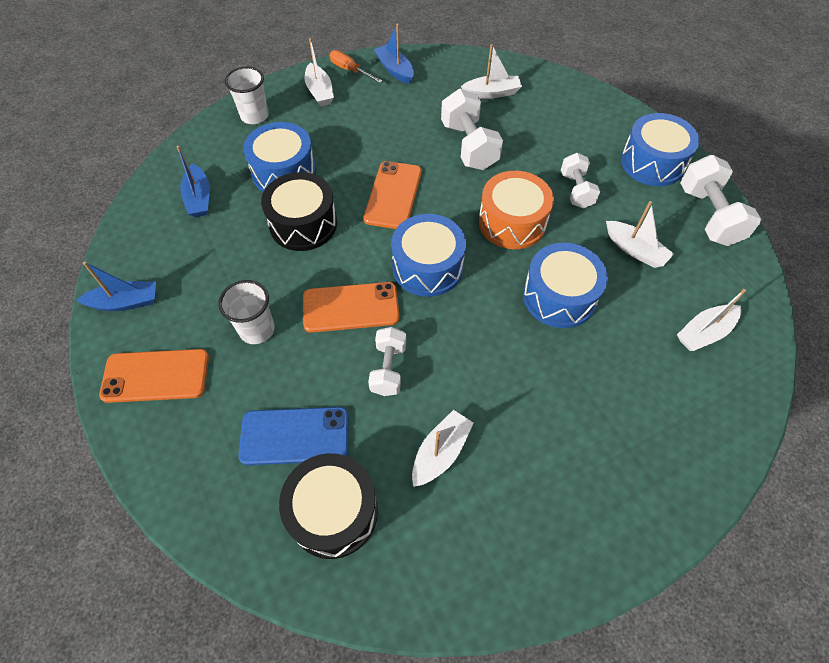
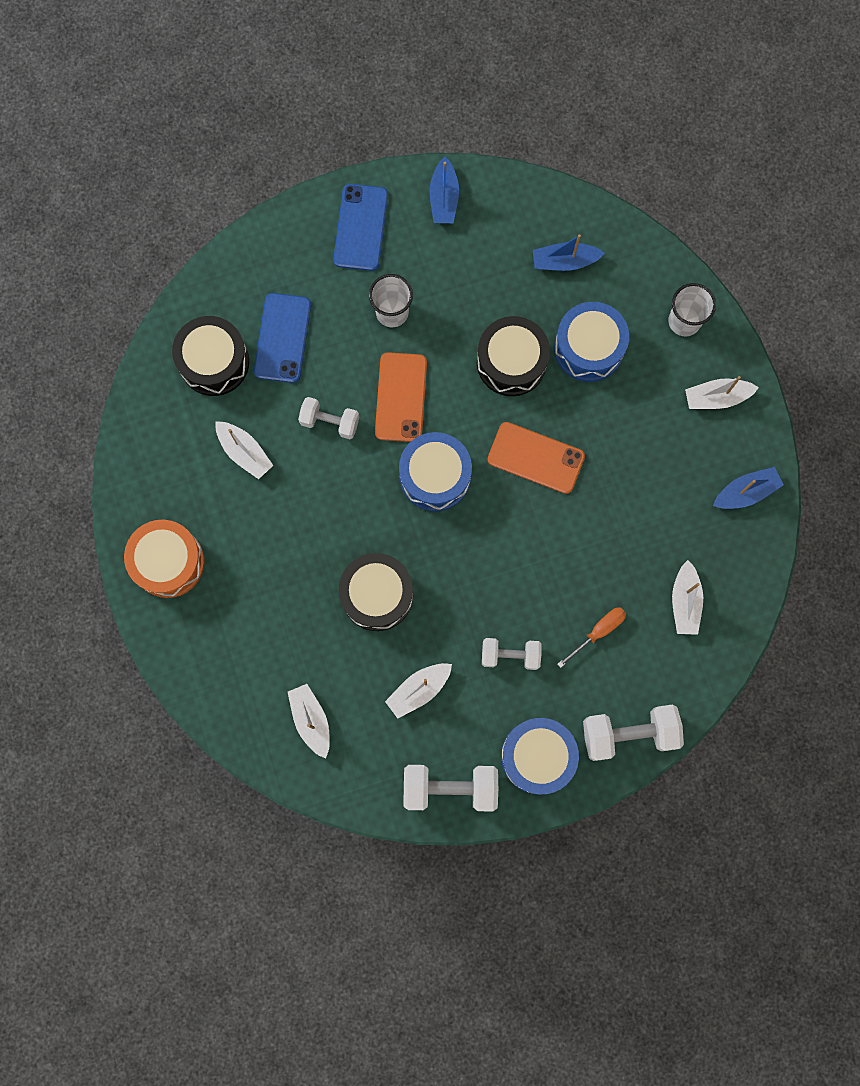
camera: 100 degrees right, 20 degrees up
orange phone [99,349,209,403] -> blue phone [333,184,388,271]
orange screwdriver [329,50,382,83] -> orange screwdriver moved to [557,607,626,668]
white dumbbell [441,89,503,170] -> white dumbbell moved to [583,704,684,761]
orange drum [479,171,554,249] -> orange drum moved to [124,520,205,598]
blue drum [523,243,608,328] -> black drum [339,553,413,631]

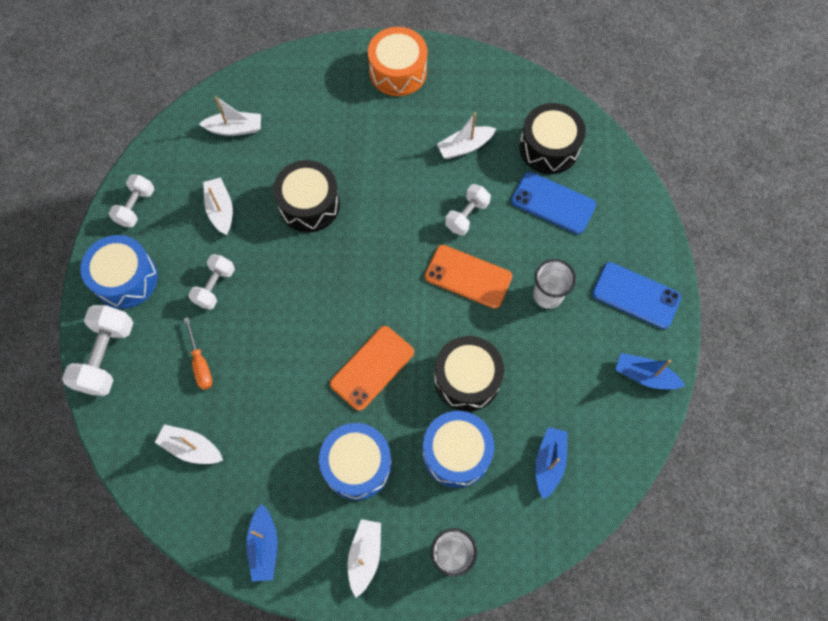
camera: 110 degrees right, 10 degrees down
blue drum [399,432,472,511] -> blue drum moved to [319,423,392,500]
white dumbbell [404,765,498,812] -> white dumbbell [109,175,154,227], size x0.64

